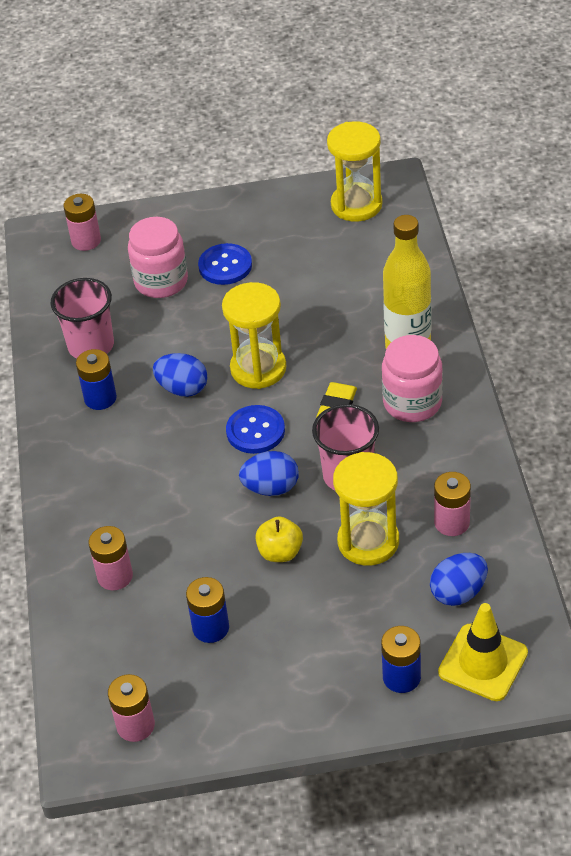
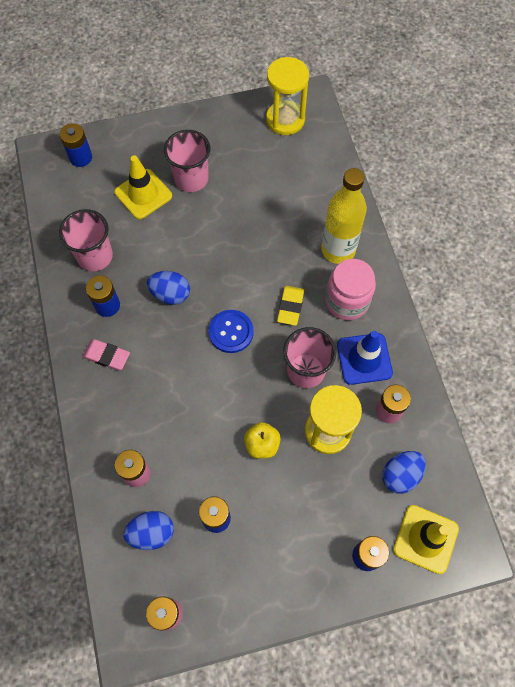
camera: 10 degrees left, 20 degrees up
pink battery [64,194,101,251] -> blue battery [60,123,92,167]
pink jar [128,217,188,298] -> yellow traffic cone [114,155,172,219]
blue button [198,243,252,285] -> pink cup [164,130,211,192]
yellow hourglass [222,282,286,389] -> none
blue egg [239,451,299,496] -> blue egg moved to [123,511,174,550]
none -> pink eraser [82,339,130,370]
none -> blue traffic cone [337,331,393,385]

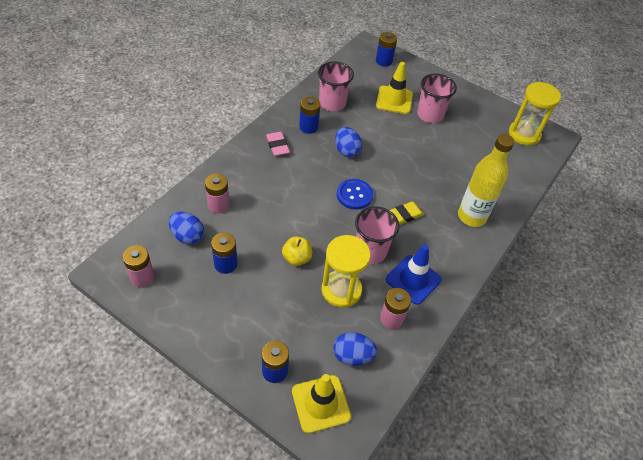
camera: 45 degrees right, 15 degrees down
pink jar [325,259,376,320] -> none

